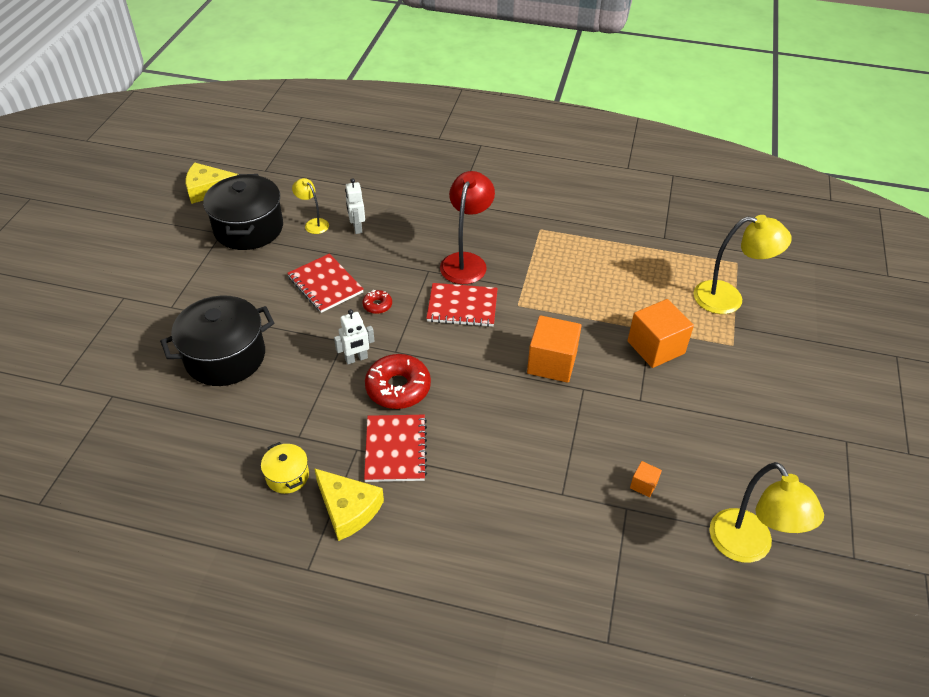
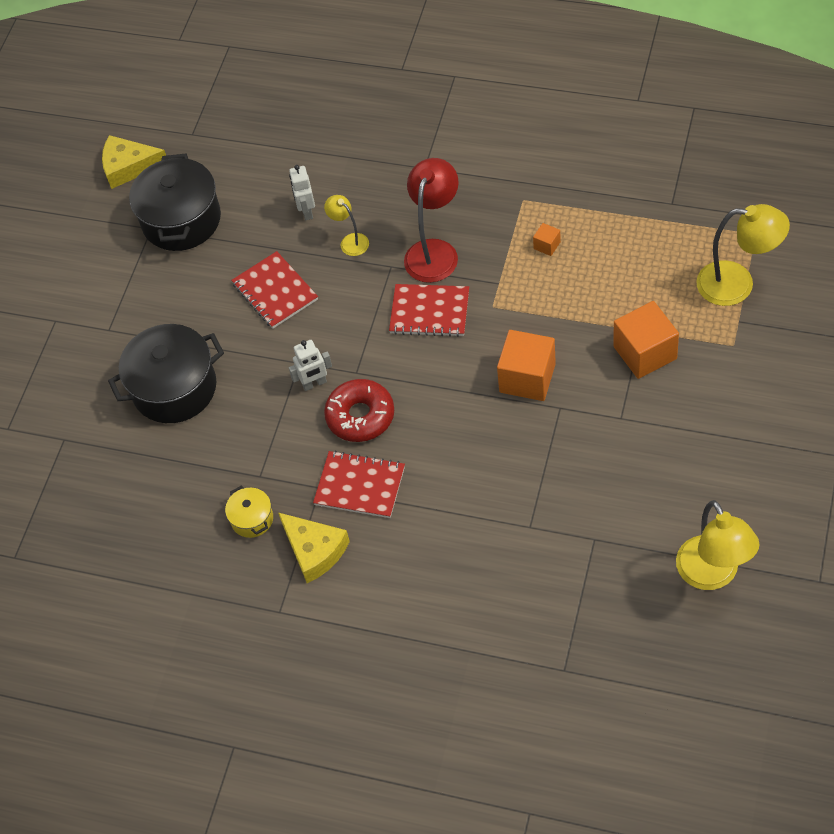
camera: 10 degrees right, 10 degrees up
yellow lamp [292,178,329,234] -> yellow lamp moved to [324,195,369,256]
red donut [362,290,392,314] -> none
red notebook [364,415,427,482] -> red notebook turned 75 degrees counterclockwise [313,451,405,518]
orange cube [630,461,662,497] -> orange cube moved to [533,223,561,256]

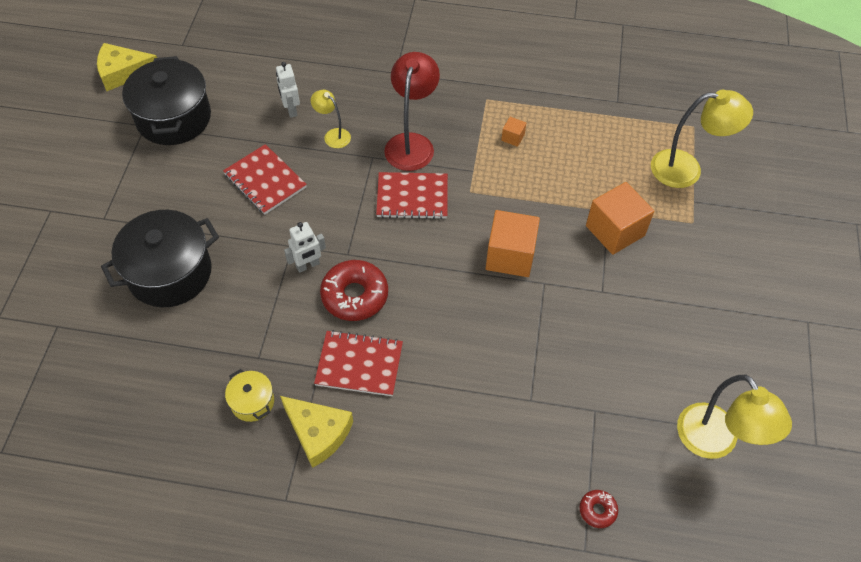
camera: 15 degrees left, 0 degrees up
none -> red donut [579,490,618,528]

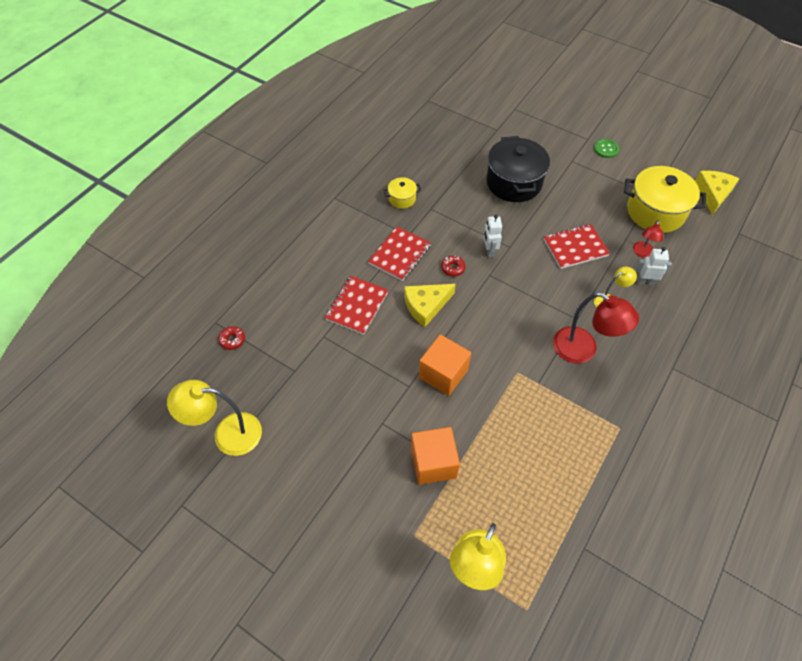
camera: 115 degrees right, 0 degrees up
black pot [122,56,211,145] -> yellow pot [624,166,706,233]
yellow cheese [280,396,353,468] -> yellow cheese moved to [404,284,456,327]
red donut [320,260,388,321] -> red donut [441,255,466,276], size x0.50
red notebook [376,172,448,219] -> red notebook moved to [325,276,388,335]
orange cube [501,117,526,147] -> none
none -> green button [594,139,619,158]
none -> red lamp [633,220,663,258]

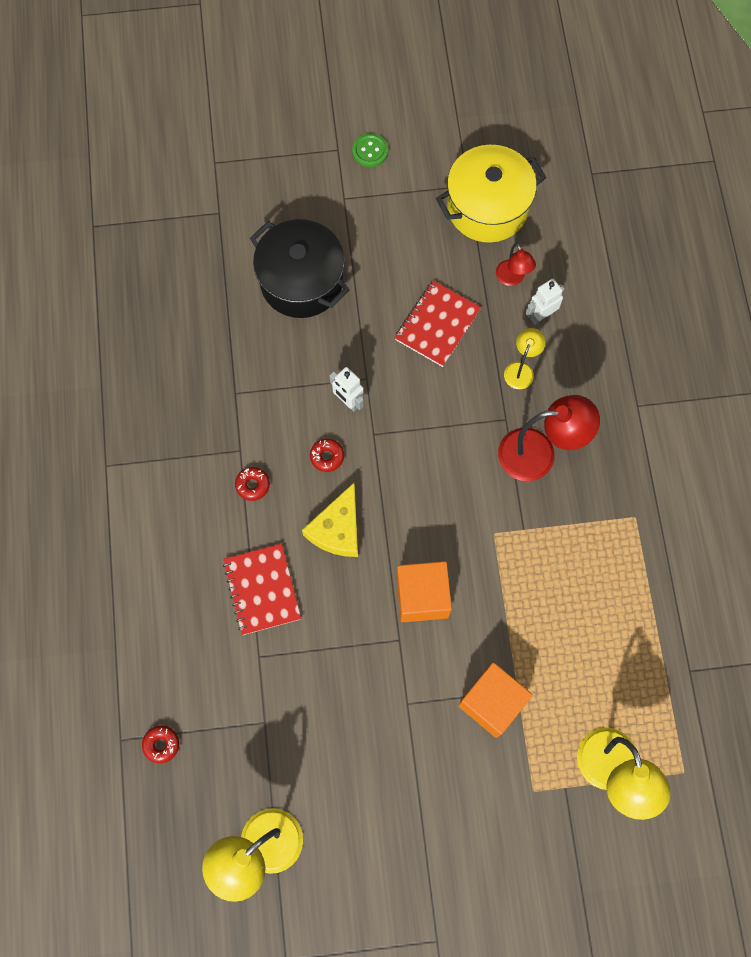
camera: 40 degrees left, 15 degrees up
red notebook [368,227,431,281] -> red donut [235,467,270,501]
yellow pot [384,177,421,209] -> none
yellow cheese [695,171,739,215] -> none

